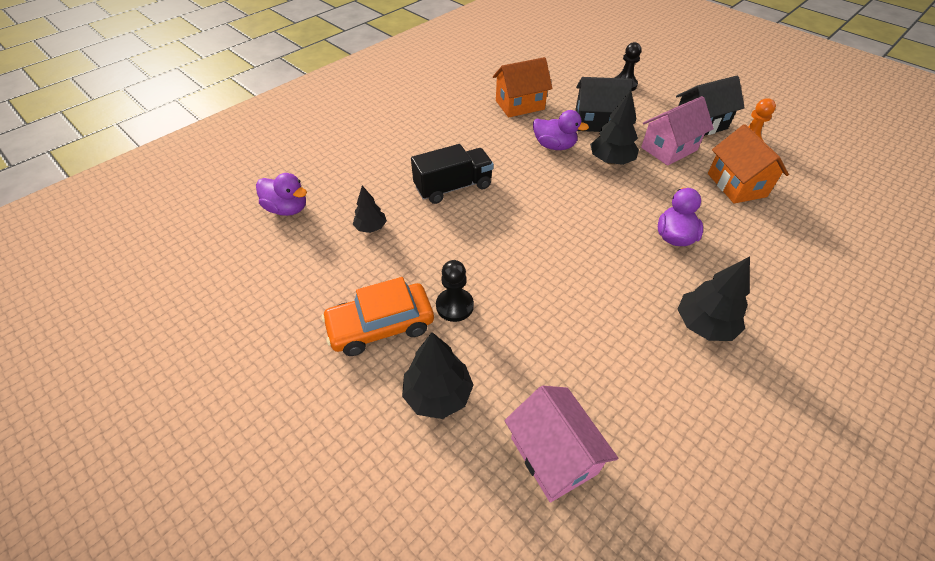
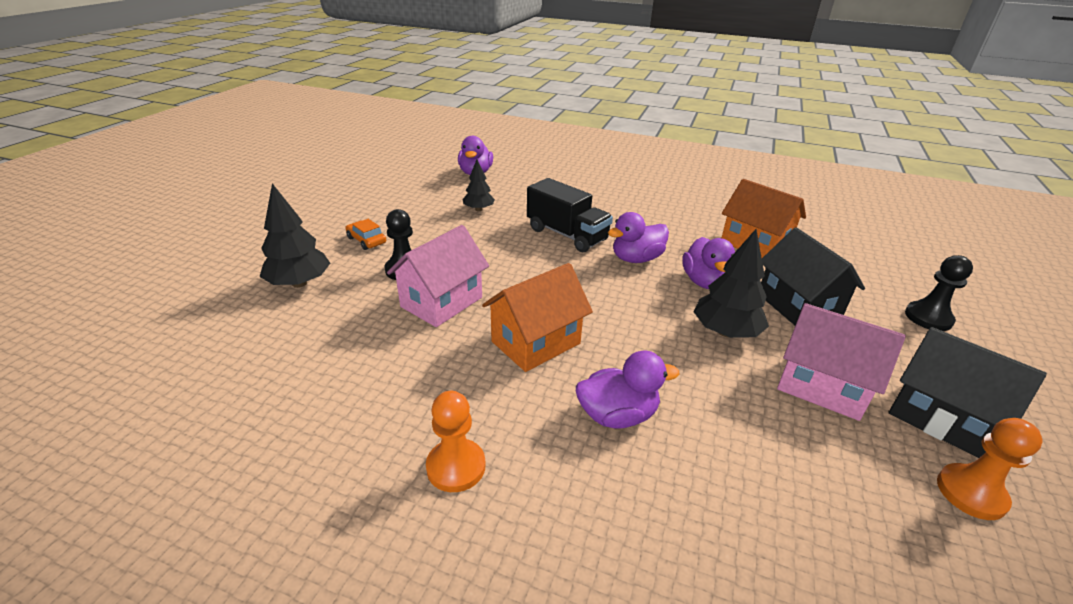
camera: 65 degrees right, 15 degrees down
orange car [321,277,434,356] -> orange car [345,219,386,250], size x0.50
pink house [505,386,618,502] -> pink house moved to [387,225,489,327]
black tree [677,256,750,341] -> orange pawn [426,391,485,492]
orange house [708,124,789,203] -> orange house moved to [482,263,593,372]
none -> purple duck [608,212,669,263]

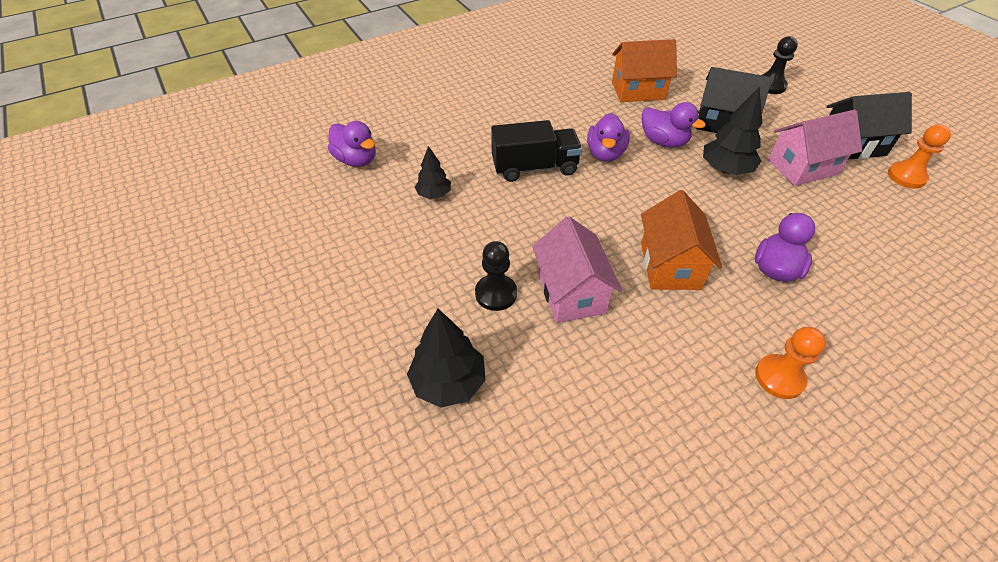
camera: 50 degrees left, 15 degrees up
orange car [345,219,386,250] -> none

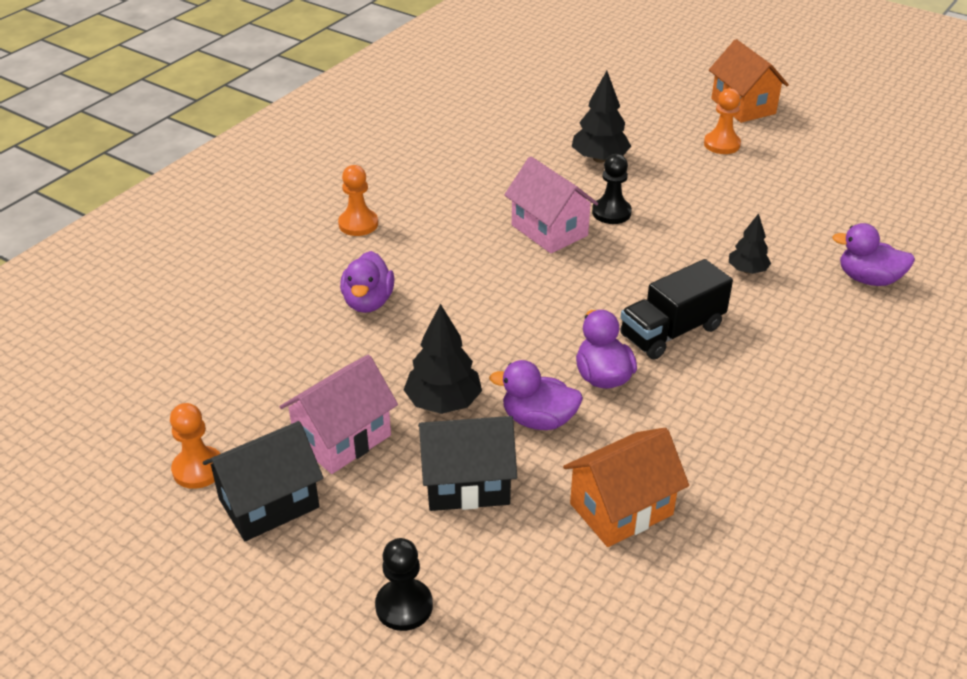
camera: 155 degrees right, 10 degrees down
orange house [641,190,722,290] -> orange house moved to [709,39,789,123]
none -> orange pawn [704,88,741,154]

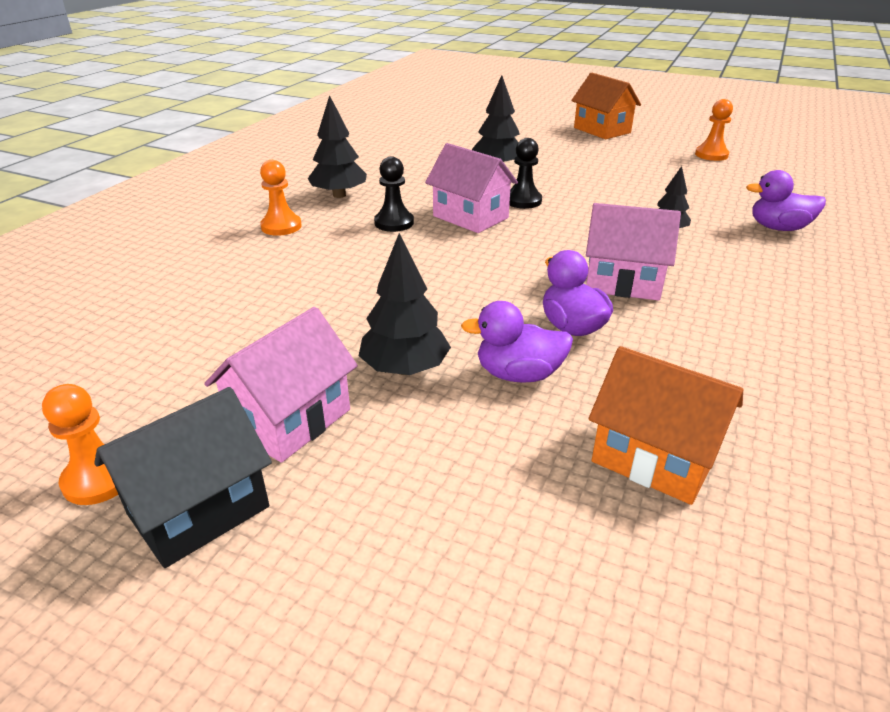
camera: 10 degrees left, 5 degrees down
purple duck [340,251,395,313] -> none
black pawn [375,538,433,631] -> black pawn moved to [374,156,414,232]
black house [418,416,517,511] -> none
orange house [563,427,689,547] -> orange house turned 75 degrees clockwise [589,346,743,505]
black truck [620,259,733,360] -> pink house [586,203,681,301]
orange pawn [704,88,741,154] -> orange pawn moved to [695,99,733,161]
none -> black tree [308,95,367,198]

